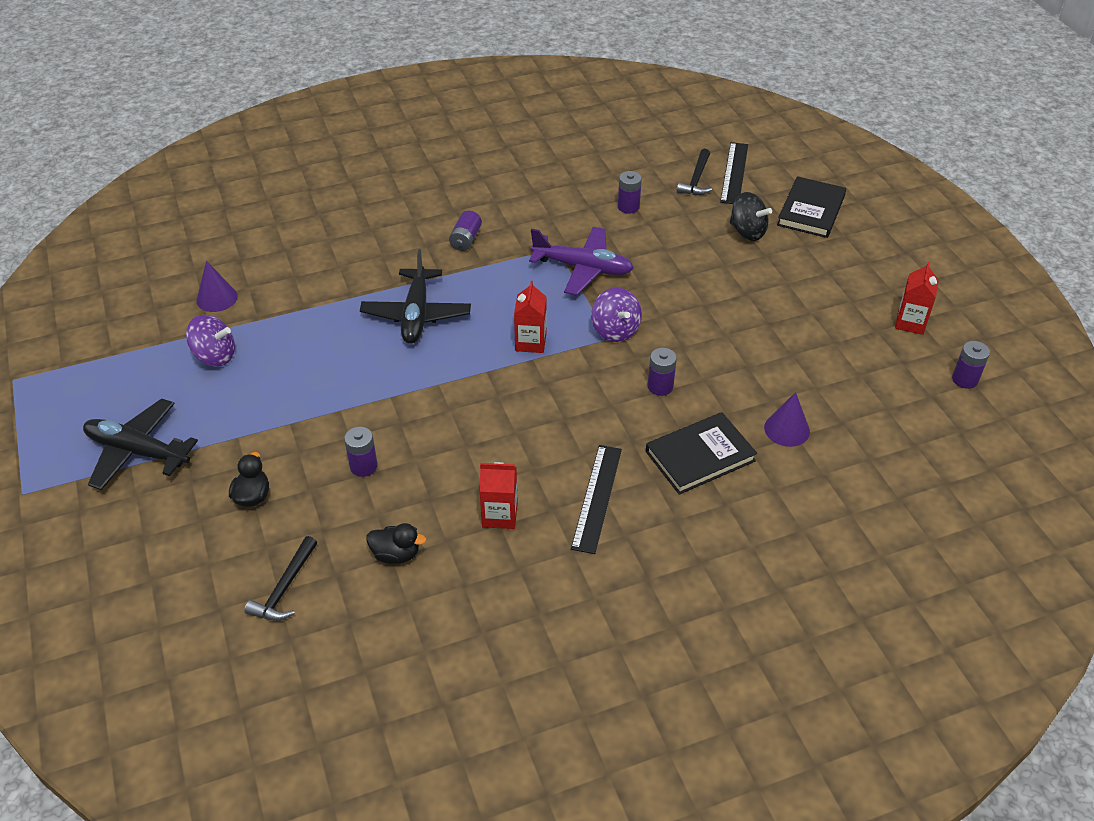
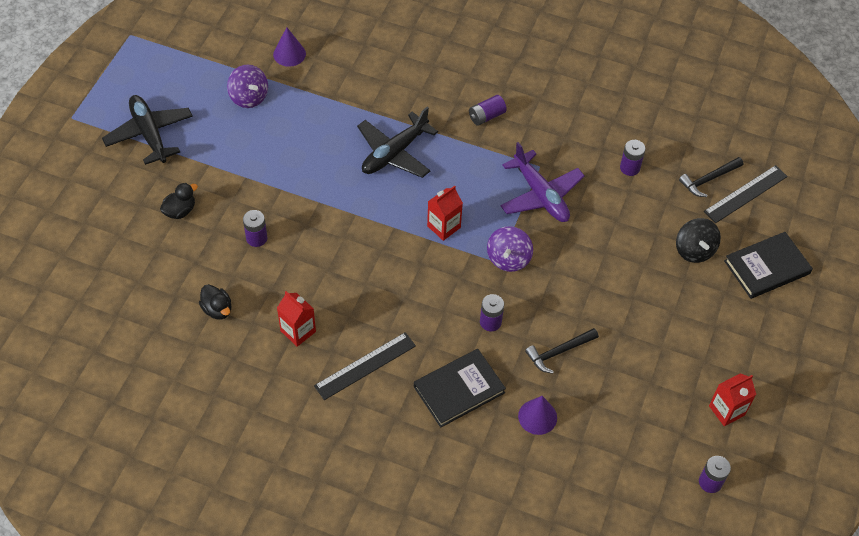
camera: 40 degrees right, 10 degrees up
black hammer [244,536,317,621] -> black hammer moved to [525,328,599,373]
black book [646,412,757,495] -> black book turned 45 degrees counterclockwise [414,349,506,428]

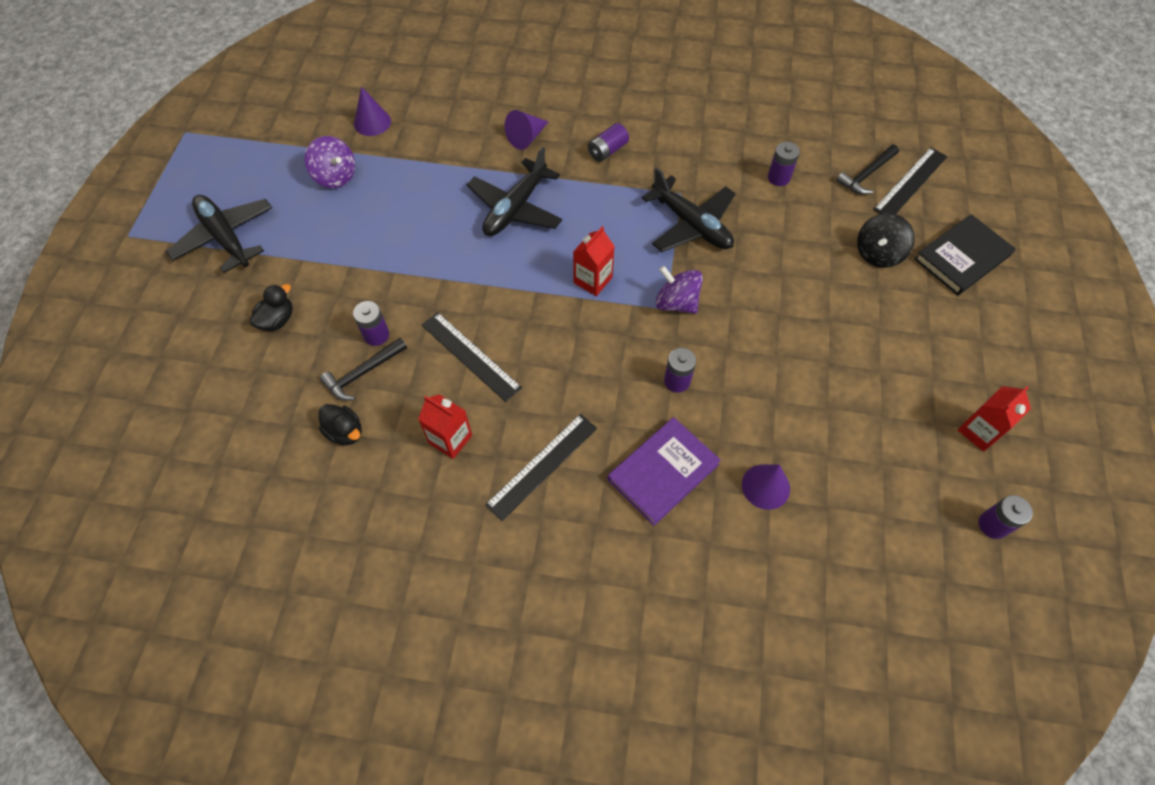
camera: 10 degrees left, 5 degrees up
black book [414,349,506,428] -> purple book [607,417,721,526]
purple spinning top [487,226,533,272] -> purple spinning top turned 120 degrees clockwise [655,266,703,314]
purple plane [500,142,585,222] -> black plane [642,167,736,252]
black hammer [525,328,599,373] -> black hammer moved to [320,338,407,401]
black spinning top [676,218,721,263] -> black spinning top turned 60 degrees clockwise [857,213,915,268]
none -> black ruler [422,312,522,402]
none -> purple cone [505,110,549,150]

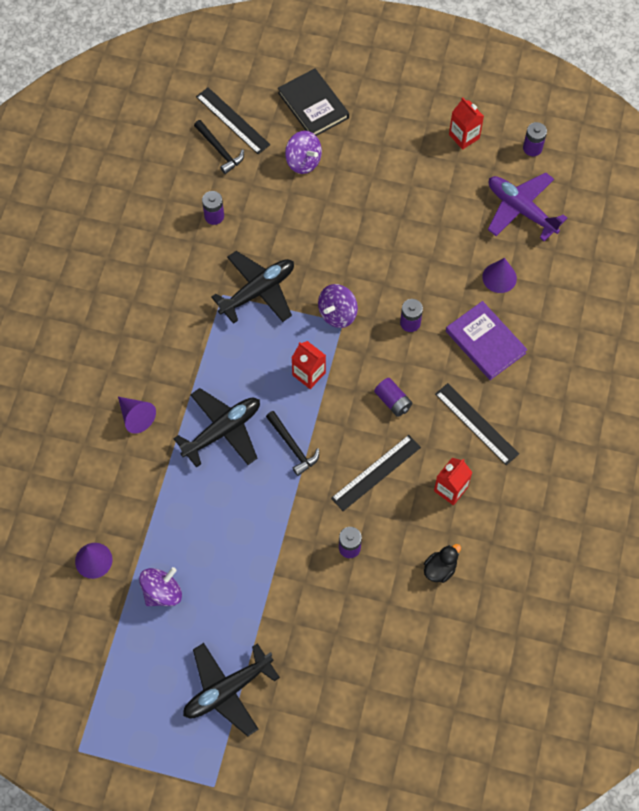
camera: 85 degrees left, 5 degrees up
black duck [249,284,293,331] -> none
black hammer [320,338,407,401] -> black hammer moved to [266,411,319,476]
black plane [467,147,562,236] -> black plane turned 75 degrees counterclockwise [173,388,260,468]
purple battery [588,123,629,162] -> purple battery moved to [374,378,412,417]
black spinning top [857,213,915,268] -> purple spinning top [285,131,322,174]
none -> purple plane [488,172,567,241]

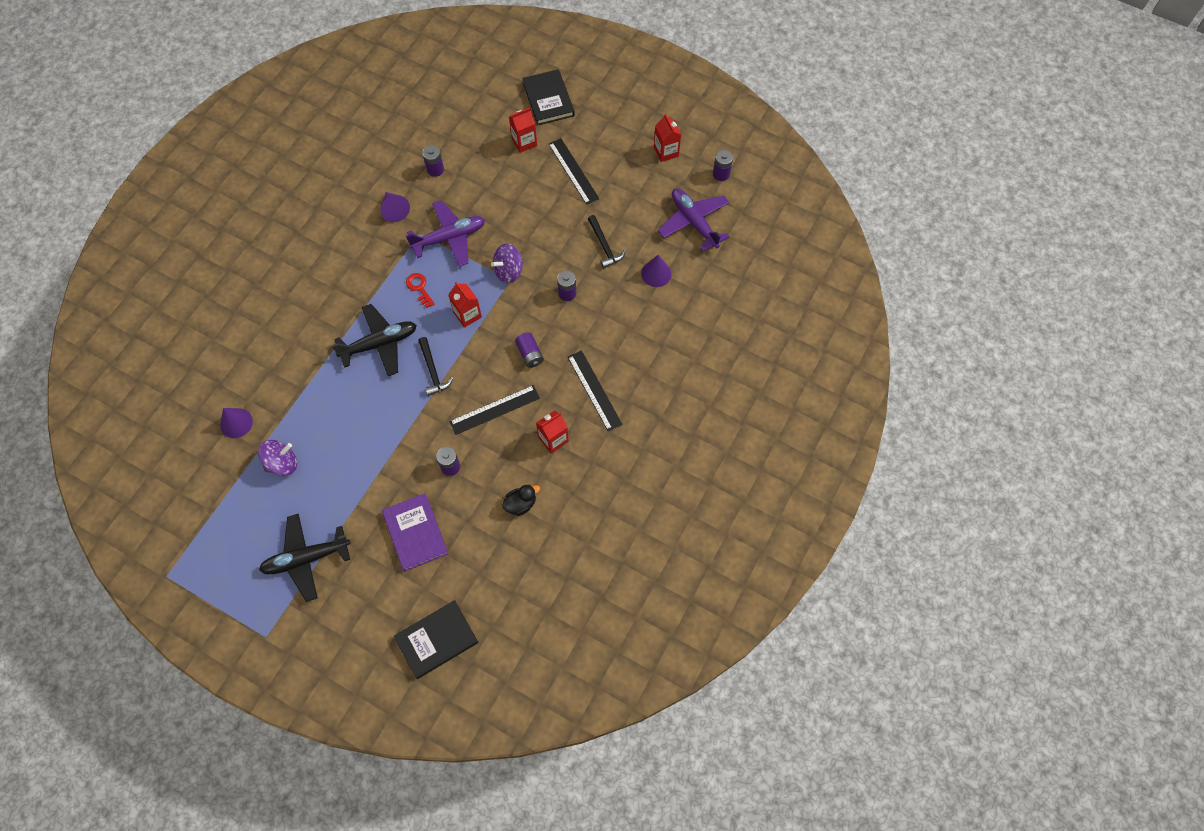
camera: 15 degrees right, 0 degrees up
purple cone [118,397,156,434] -> purple cone moved to [381,192,410,222]
black hammer [194,120,244,174] -> black hammer moved to [588,215,625,268]
black ruler [196,87,270,154] -> black ruler moved to [549,138,599,205]
black plane [211,251,294,324] -> purple plane [406,200,485,267]
purple spinning top [285,131,322,174] -> red carton [509,108,537,153]
purple book [446,301,527,380] -> purple book moved to [382,493,448,572]
none -> black book [394,600,478,679]
none -> red key [406,273,435,308]

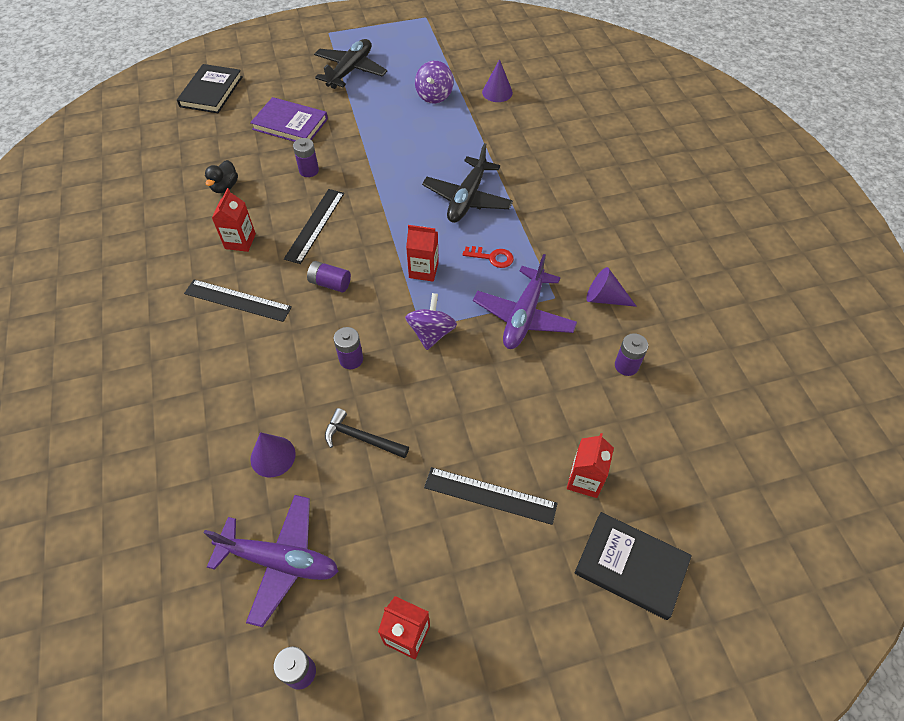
camera: 135 degrees right, 10 degrees down
black hammer [418,337,453,396] -> none

